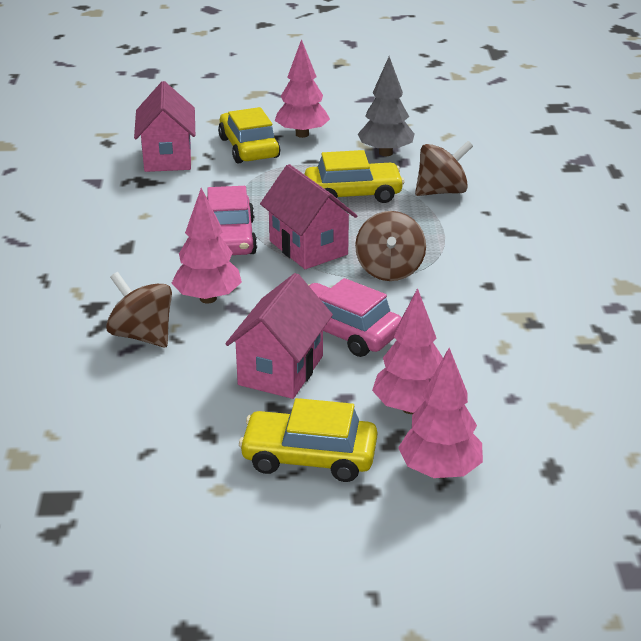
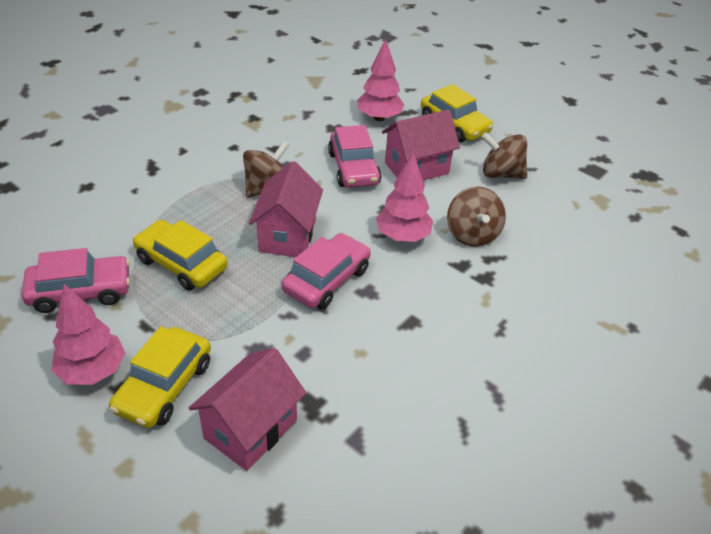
camera: 140 degrees left, 10 degrees up
grey tree [358,56,414,156] -> pink car [22,248,130,313]
pink tree [398,348,483,478] -> none
brown spinning top [415,141,473,196] -> brown spinning top moved to [481,132,527,179]

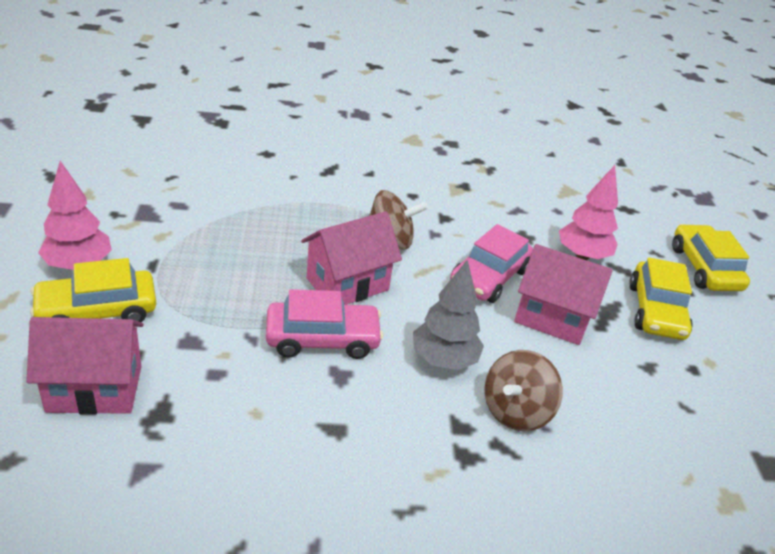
camera: 45 degrees right, 5 degrees down
pink car [22,248,130,313] -> none
yellow car [133,220,228,290] -> yellow car moved to [672,224,750,291]
pink tree [376,152,433,242] -> grey tree [413,260,484,370]
brown spinning top [481,132,527,179] -> none

